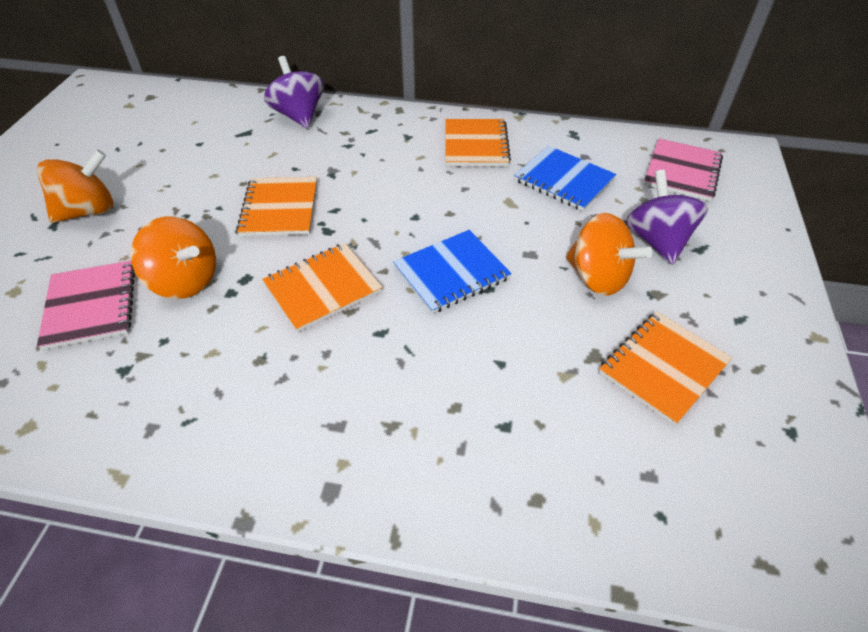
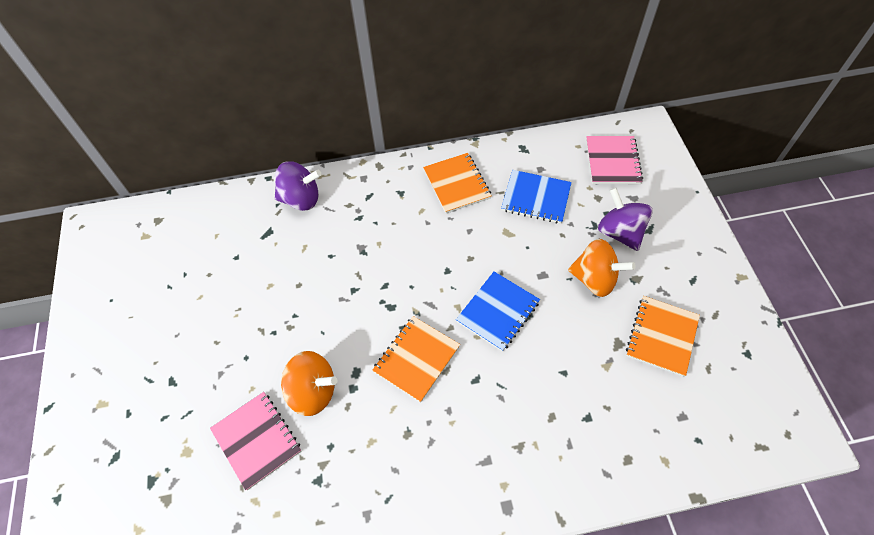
camera: 20 degrees left, 10 degrees up
orange spinning top [37,149,113,223] -> none
orange notebook [236,177,317,236] -> none
purple spinning top [264,56,324,129] -> purple spinning top turned 135 degrees clockwise [275,161,322,211]

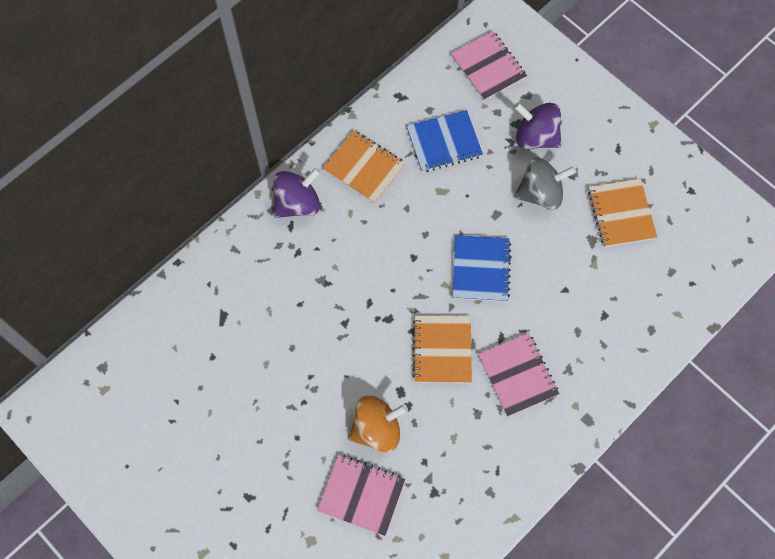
camera: 35 degrees left, 10 degrees up
purple spinning top [275,161,322,211] -> purple spinning top moved to [273,168,321,218]
orange spinning top [568,239,636,297] -> grey spinning top [515,157,576,210]
none -> pink notebook [478,333,559,417]

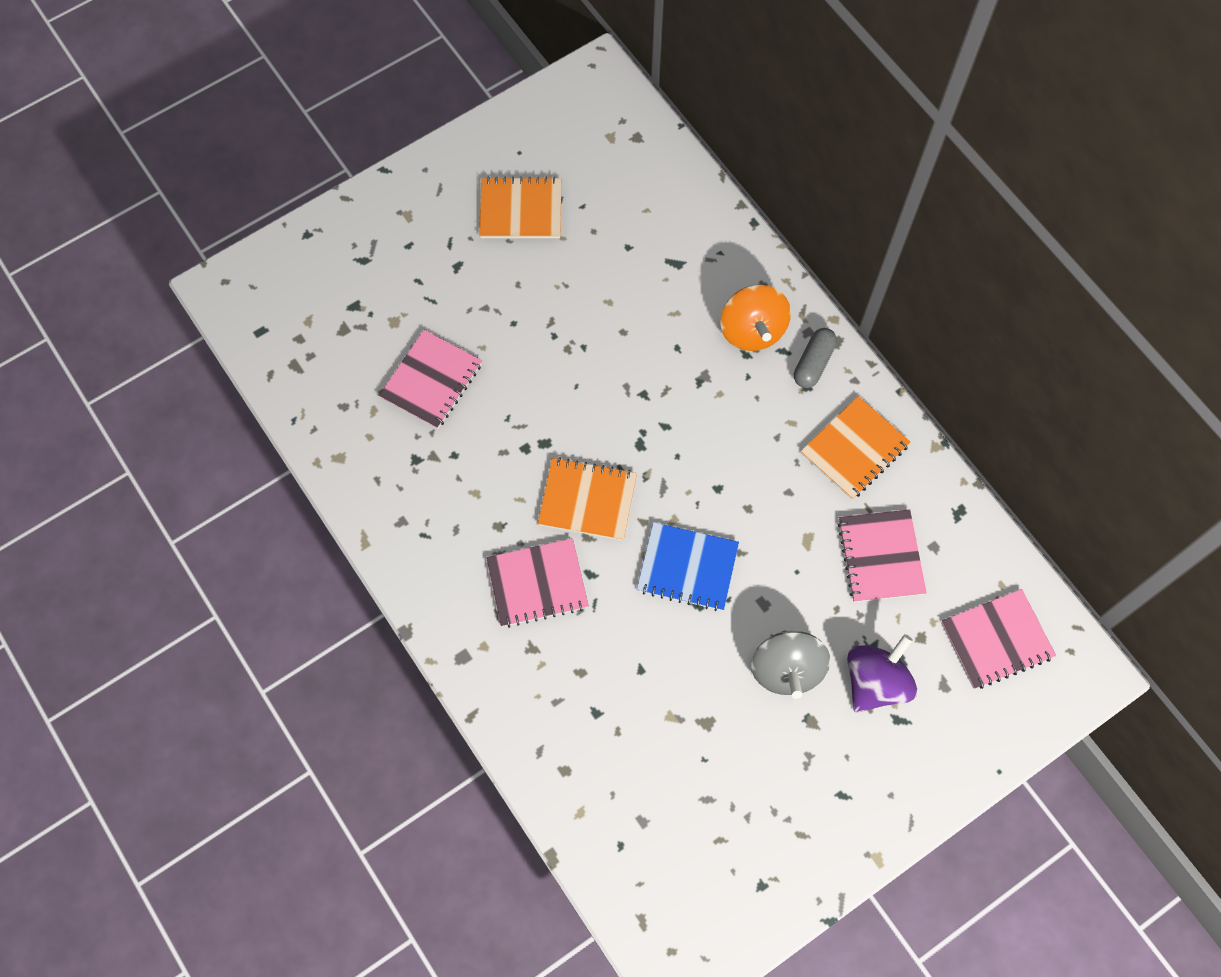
camera: 100 degrees right, 0 degrees up
purple spinning top [273,168,321,218] -> grey capsule [794,328,837,388]
orange spinning top [349,395,408,452] -> orange spinning top moved to [721,284,791,351]
blue notebook [407,110,483,172] -> pink notebook [837,509,927,602]
orange notebook [588,179,657,247] -> orange notebook moved to [479,176,561,238]

